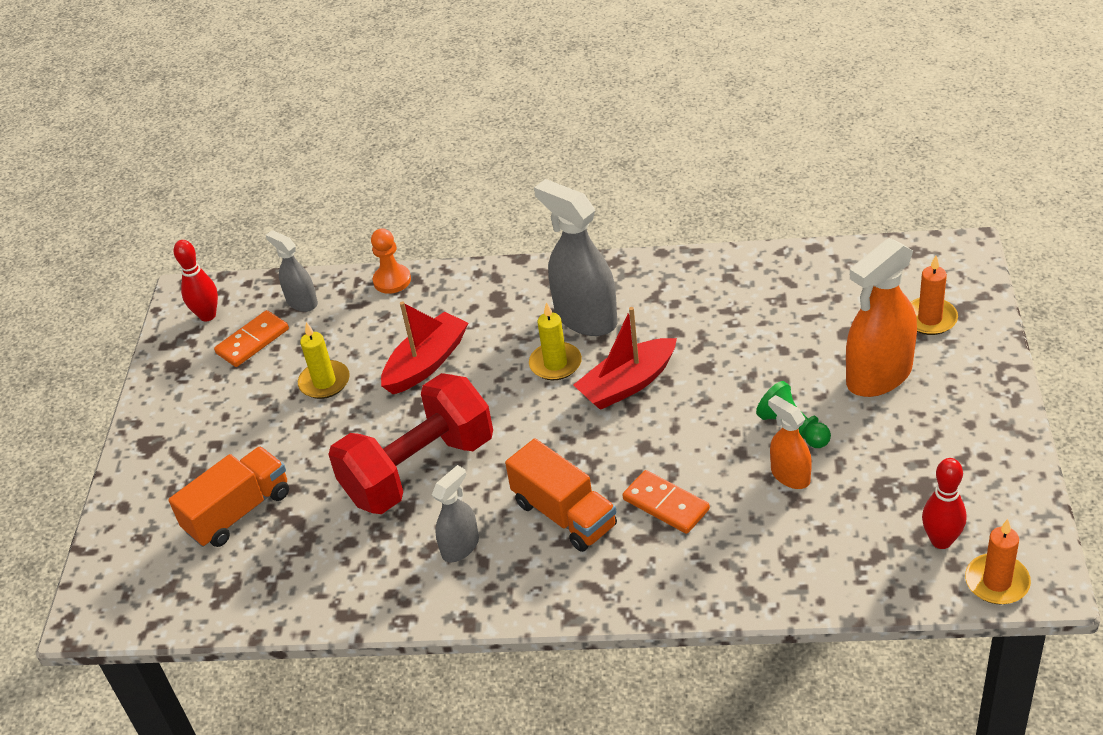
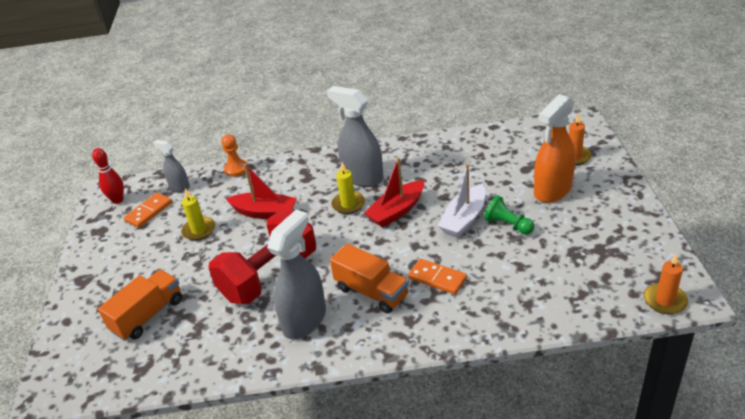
camera: 10 degrees left, 5 degrees down
red boat [381,301,468,394] -> red boat turned 75 degrees clockwise [226,164,297,219]
grey spray bottle [432,465,479,563] -> grey spray bottle [267,210,326,339], size x1.81
orange spray bottle [768,395,812,489] -> none
red bowling pin [922,458,966,549] -> none
none -> white boat [438,163,486,238]

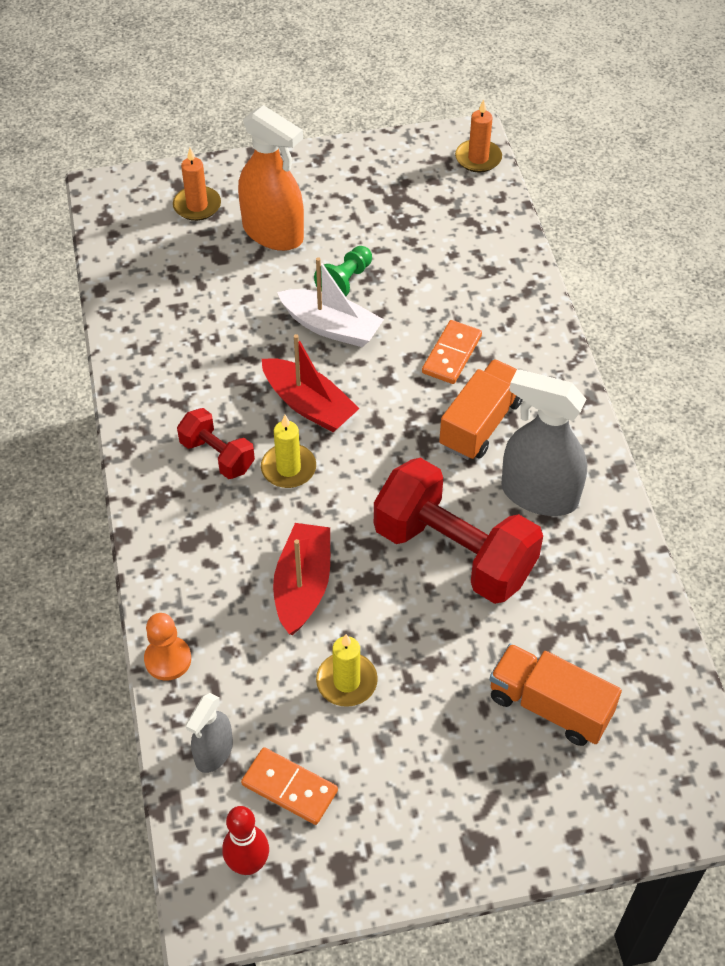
camera: 100 degrees left, 15 degrees up
grey spray bottle [327,86,384,187] -> red dumbbell [177,408,255,479]

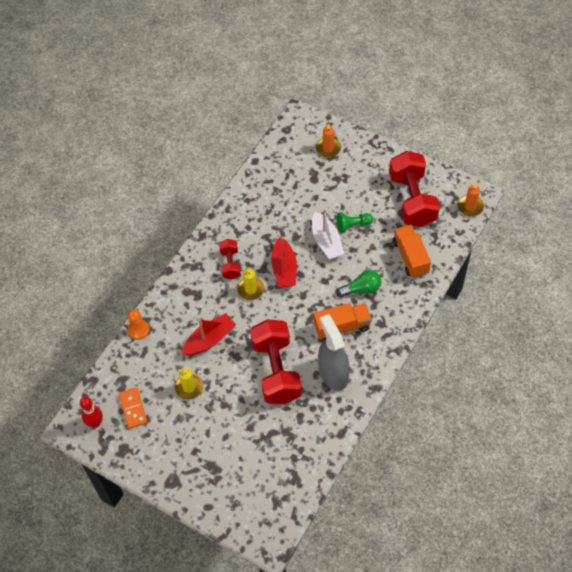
camera: 45 degrees right, 5 degrees up
grey spray bottle [185,693,233,773] -> none
orange spray bottle [238,105,304,251] -> none
orange domino [422,320,482,384] -> green light bulb [338,270,381,297]
orange truck [490,644,622,746] -> orange truck moved to [393,225,431,278]
none -> red dumbbell [389,151,440,227]

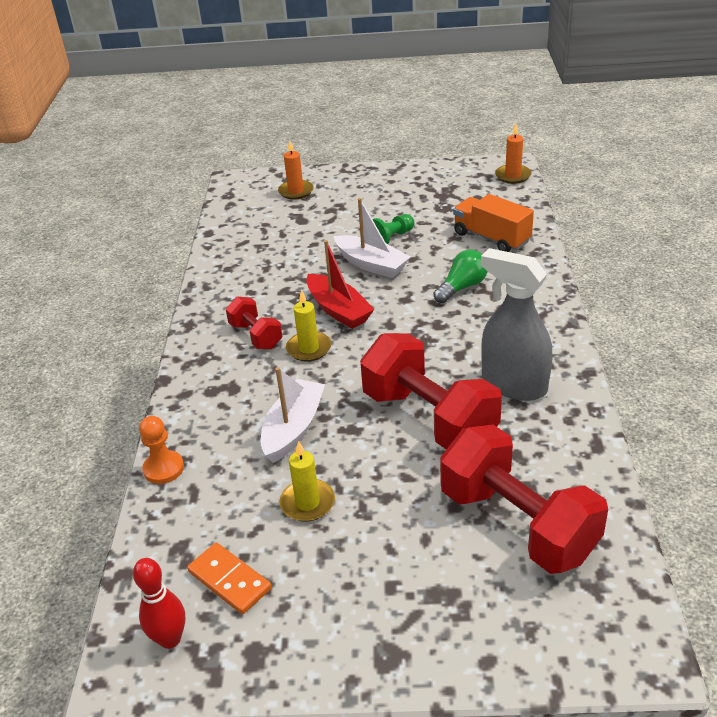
camera: 30 degrees left, 20 degrees down
red boat [182,313,236,355] -> white boat [261,367,325,463]
orange truck [314,303,372,341] -> none
red dumbbell [389,151,440,227] -> red dumbbell moved to [440,425,608,574]

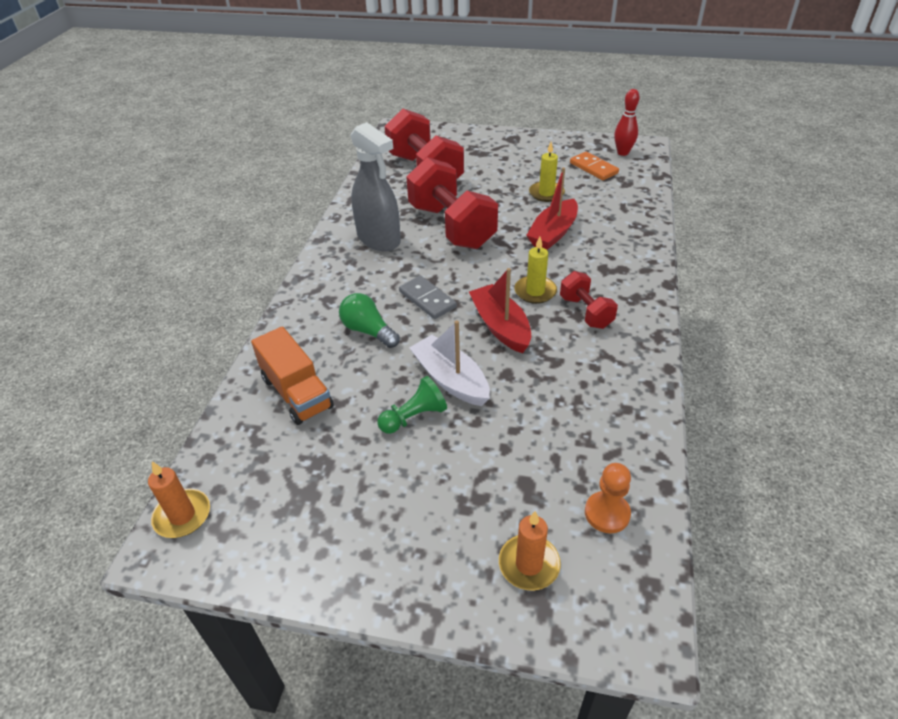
camera: 170 degrees left, 5 degrees up
orange pawn [139,416,184,484] -> orange pawn moved to [585,463,631,533]
white boat [261,367,325,463] -> red boat [526,167,578,250]
green light bulb [433,250,488,303] -> green light bulb turned 75 degrees clockwise [339,293,400,348]
none -> grey domino [399,276,457,319]

